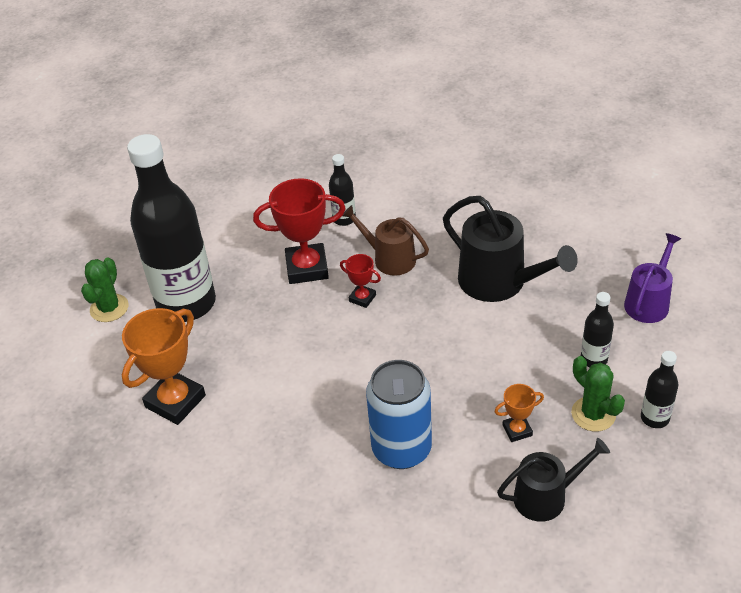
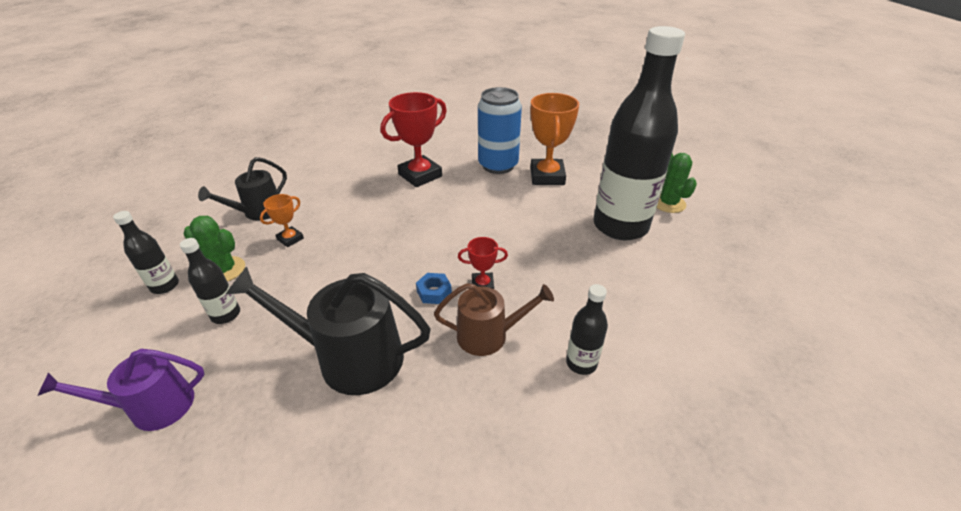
camera: 145 degrees right, 5 degrees down
red trophy [253,178,346,284] -> red trophy moved to [381,92,447,187]
blue can [366,360,432,469] -> blue can moved to [478,87,522,174]
purple watering can [624,233,681,323] -> purple watering can turned 75 degrees clockwise [37,349,204,431]
none -> blue nut [416,273,452,304]

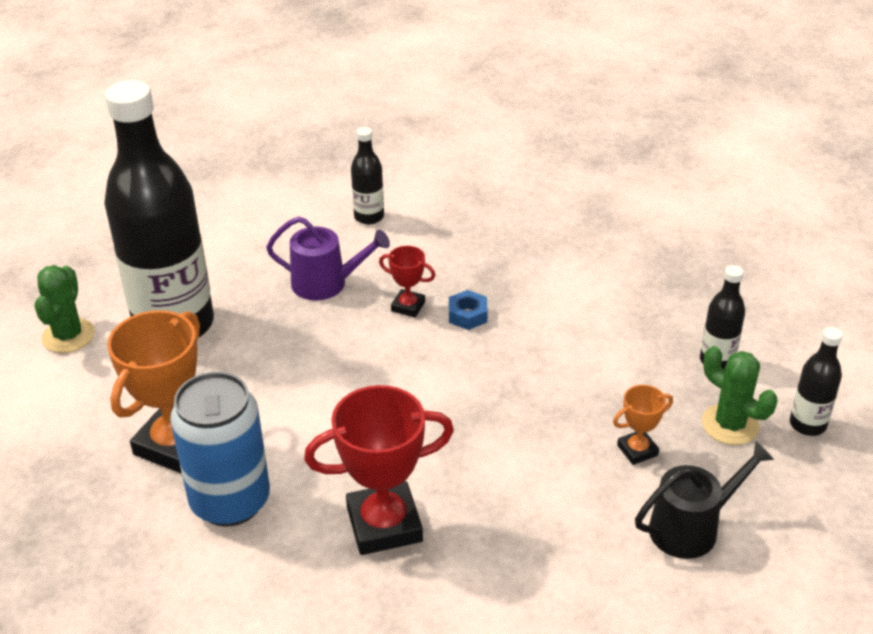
camera: 155 degrees left, 0 degrees up
purple watering can [37,349,204,431] -> purple watering can moved to [266,216,390,300]
black watering can [226,266,431,395] -> none
brown watering can [434,283,554,356] -> none

